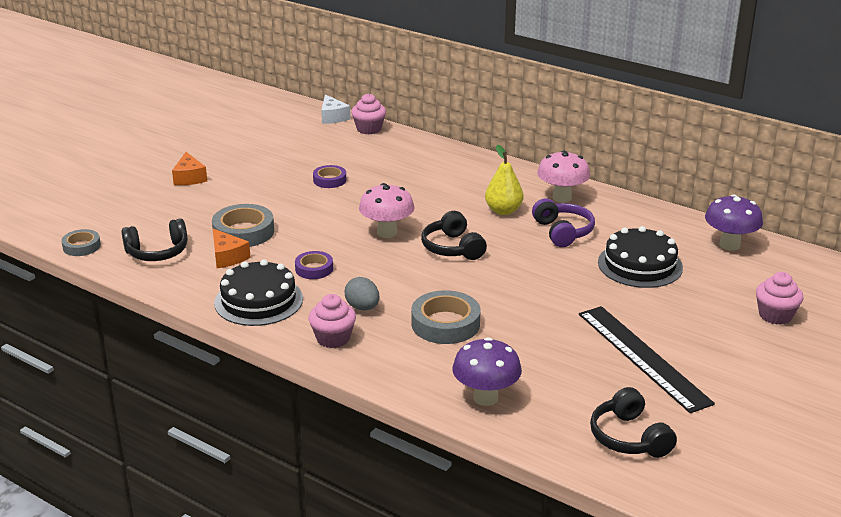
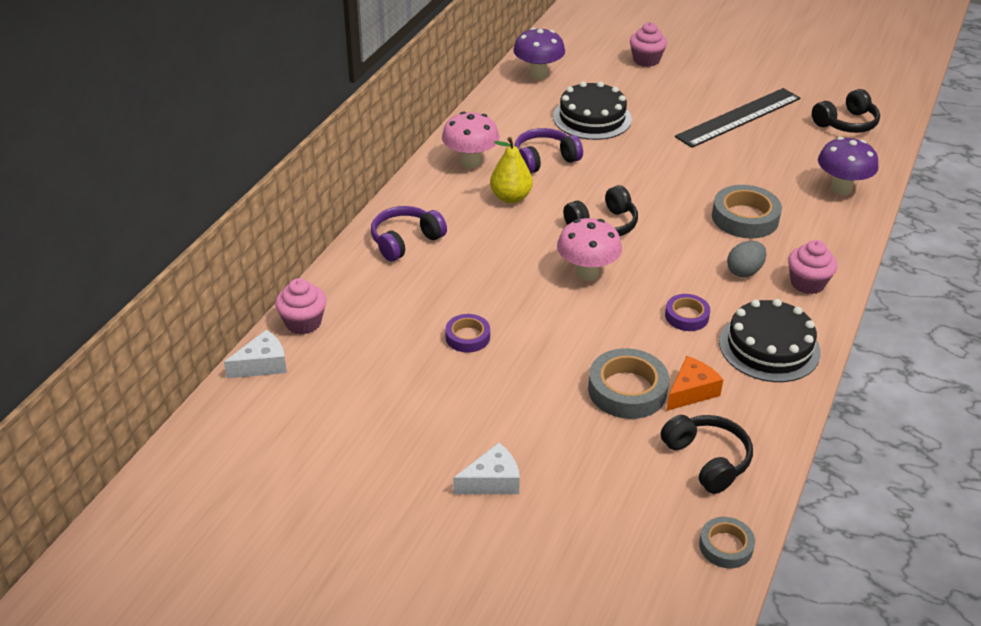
camera: 100 degrees left, 10 degrees up
orange cheese [172,152,207,185] -> white cheese [453,443,520,494]
none -> purple headphones [371,206,447,261]

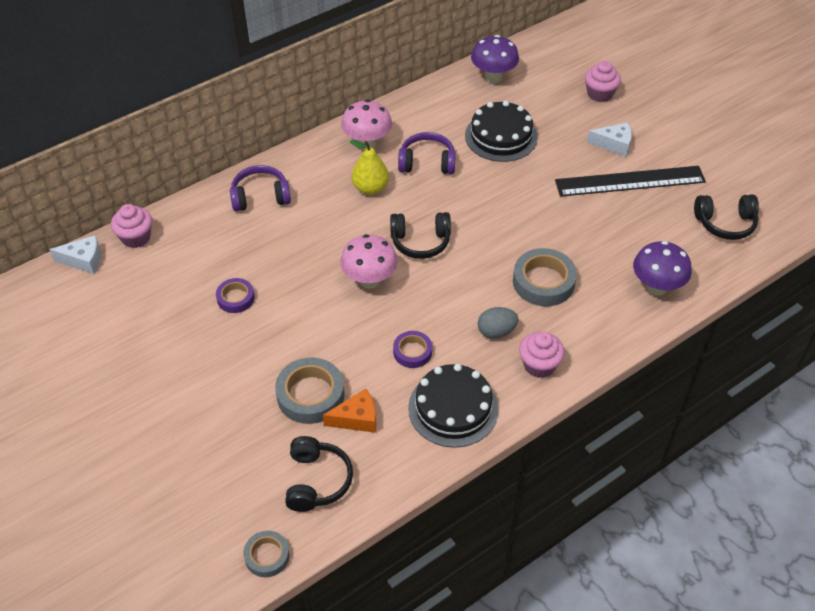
camera: 30 degrees right, 10 degrees up
white cheese [453,443,520,494] -> white cheese moved to [587,122,632,156]

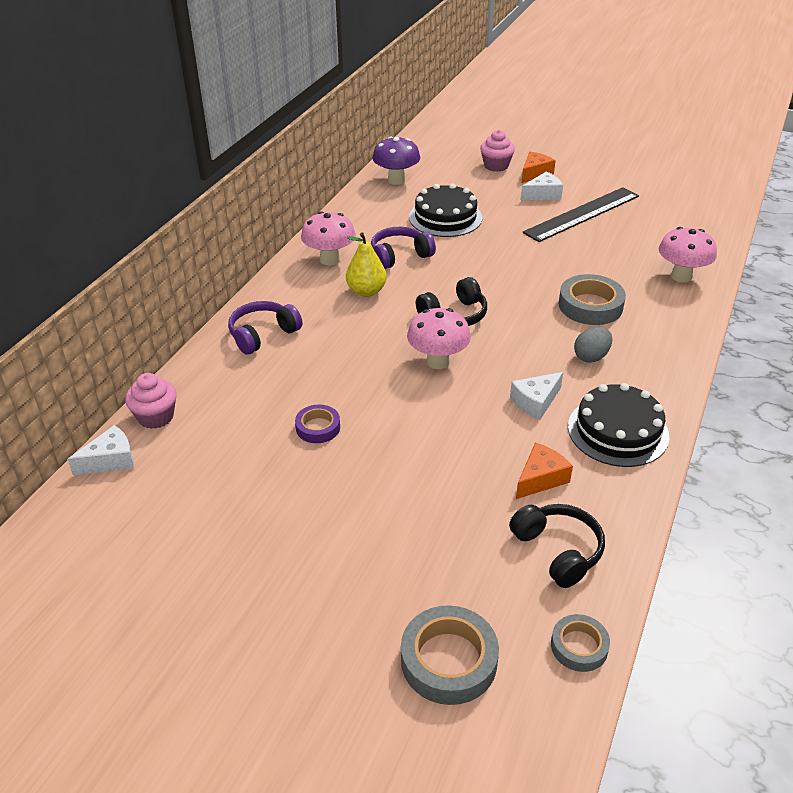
camera: 30 degrees left, 10 degrees down
grey tape [275,357,345,424] -> grey tape moved to [401,605,499,705]
purple tape [393,331,432,368] -> white cheese [510,372,563,420]
pink cupcake [519,332,565,378] -> none
purple mushroom [633,241,692,296] -> pink mushroom [659,227,717,283]
black headphones [694,194,759,240] -> none
none -> orange cheese [522,152,556,183]

